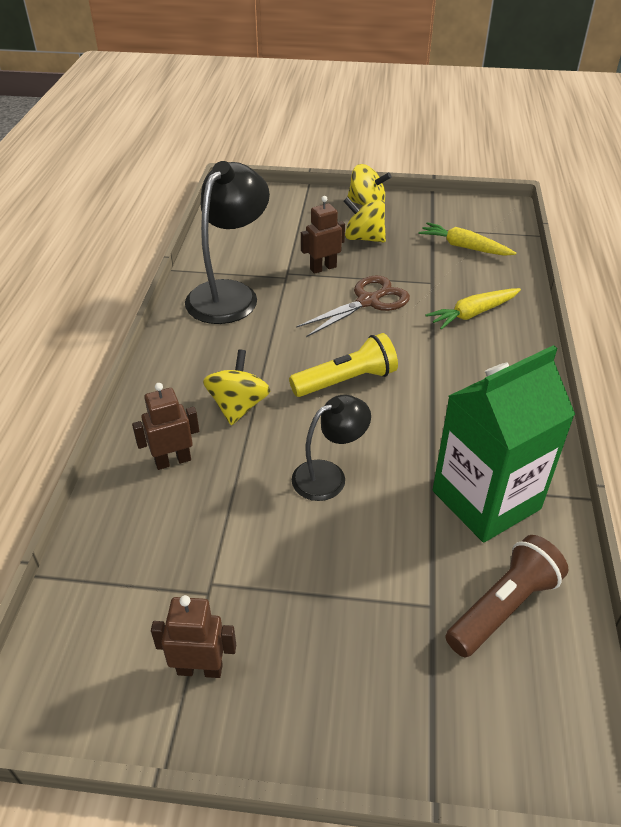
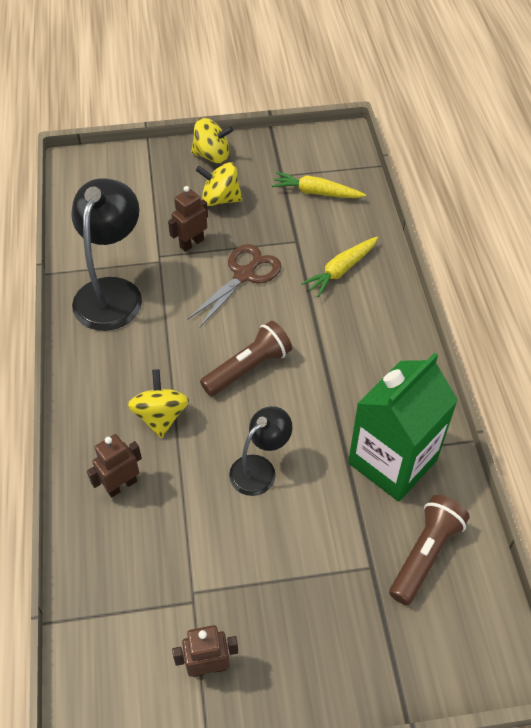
camera: 15 degrees left, 10 degrees up
yellow flashlight [289,333,398,397] -> brown flashlight [200,321,292,396]

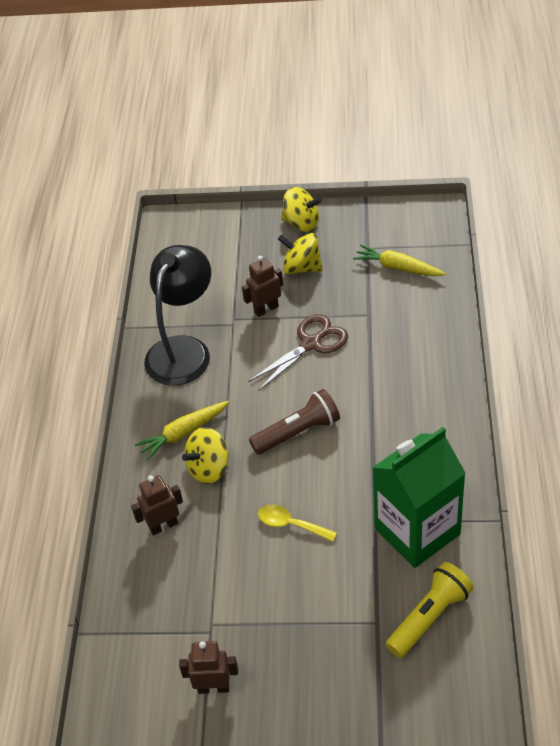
camera: 15 degrees right, 5 degrees down
yellow spinning top [128,369,189,438] -> yellow spinning top turned 135 degrees counterclockwise [182,427,229,484]
black lamp [229,406,292,496] -> yellow spoon [258,505,337,542]
yellow carrot [301,236,378,297] -> yellow carrot moved to [135,401,229,461]
brown flashlight [389,495,470,605] -> yellow flashlight [386,562,474,658]

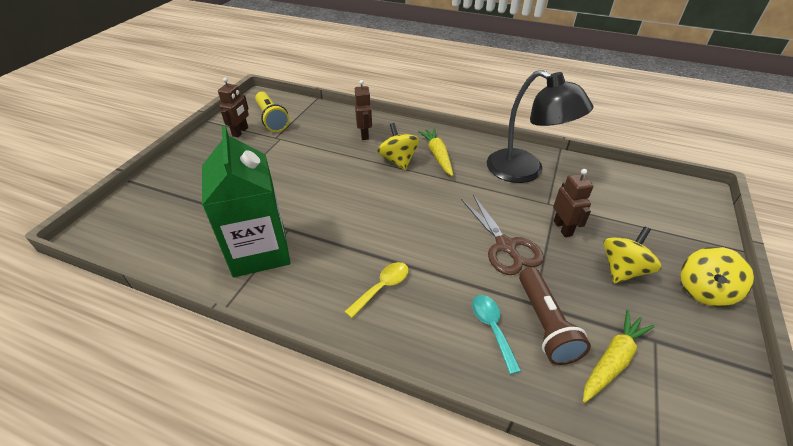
camera: 105 degrees right, 5 degrees down
brown flashlight [249,389,340,455] -> brown flashlight moved to [519,267,591,365]
yellow spoon [258,505,337,542] -> yellow spoon moved to [344,262,409,318]
yellow flashlight [386,562,474,658] -> yellow flashlight moved to [255,92,289,132]
none -> turquoise spoon [472,295,521,374]

